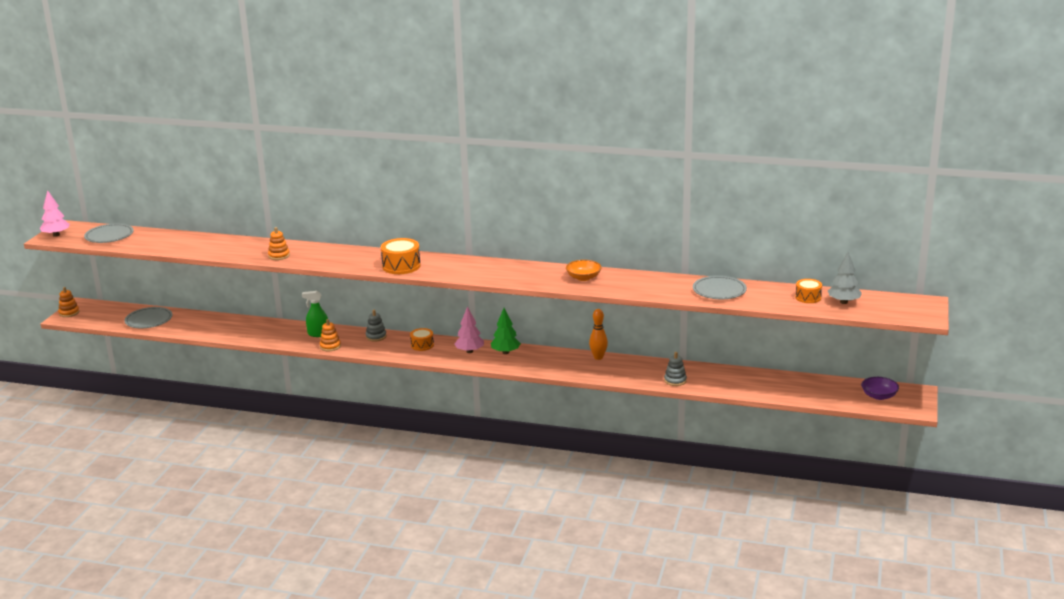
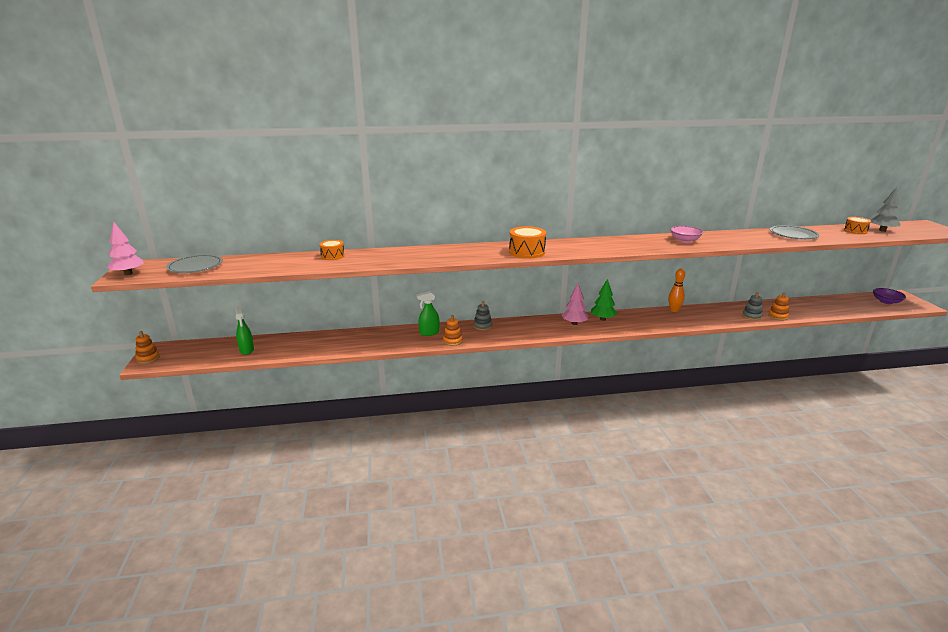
camera: 25 degrees left, 0 degrees up
grey plate [124,307,173,328] -> green spray bottle [235,306,254,355]
orange stacking toy [268,227,290,260] -> orange stacking toy moved to [768,292,789,321]
orange drum [410,328,434,351] -> orange drum moved to [320,240,345,260]
orange bowl [566,260,602,281] -> pink bowl [670,226,703,242]

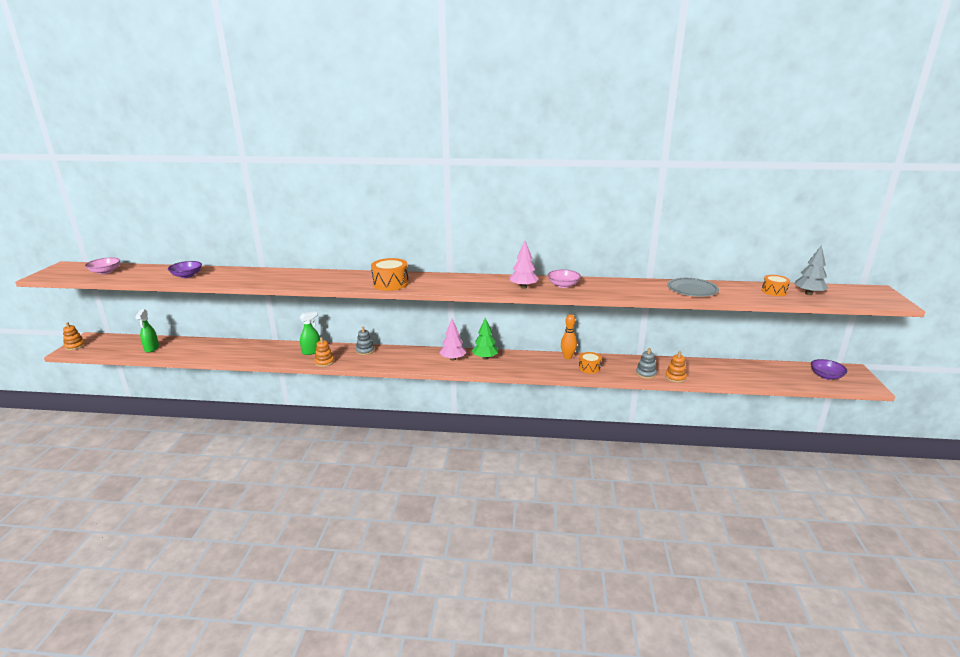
camera: 15 degrees right, 0 degrees up
pink tree [107,221,144,275] -> pink tree moved to [510,241,539,289]
grey plate [166,254,223,273] -> pink bowl [85,257,120,274]
orange drum [320,240,345,260] -> orange drum moved to [579,352,601,374]
green spray bottle [416,291,439,336] -> green spray bottle turned 150 degrees clockwise [299,311,320,355]
none -> purple bowl [168,261,202,278]

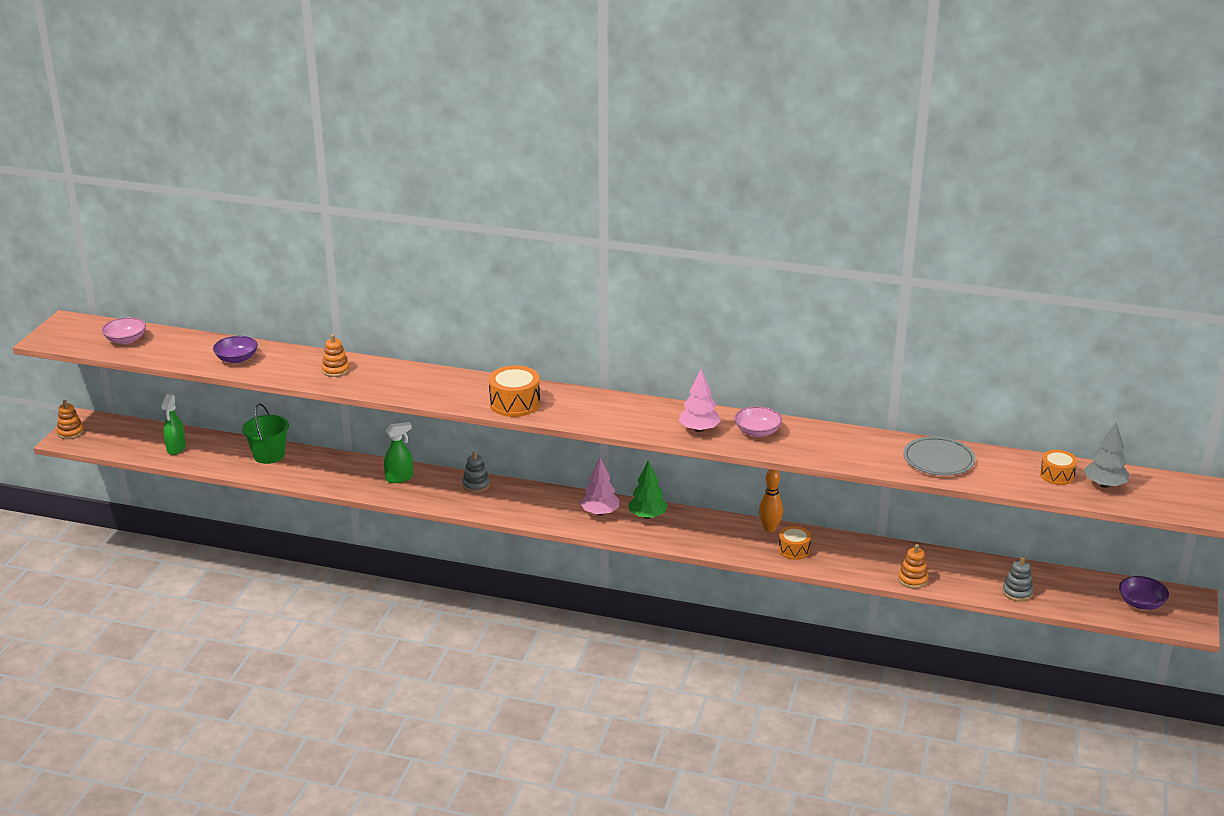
camera: 10 degrees right, 5 degrees up
orange stacking toy [314,337,334,367] -> orange stacking toy moved to [321,334,350,377]
grey stacking toy [636,348,657,379] -> grey stacking toy moved to [1002,557,1033,601]
none -> green bucket [242,403,289,464]

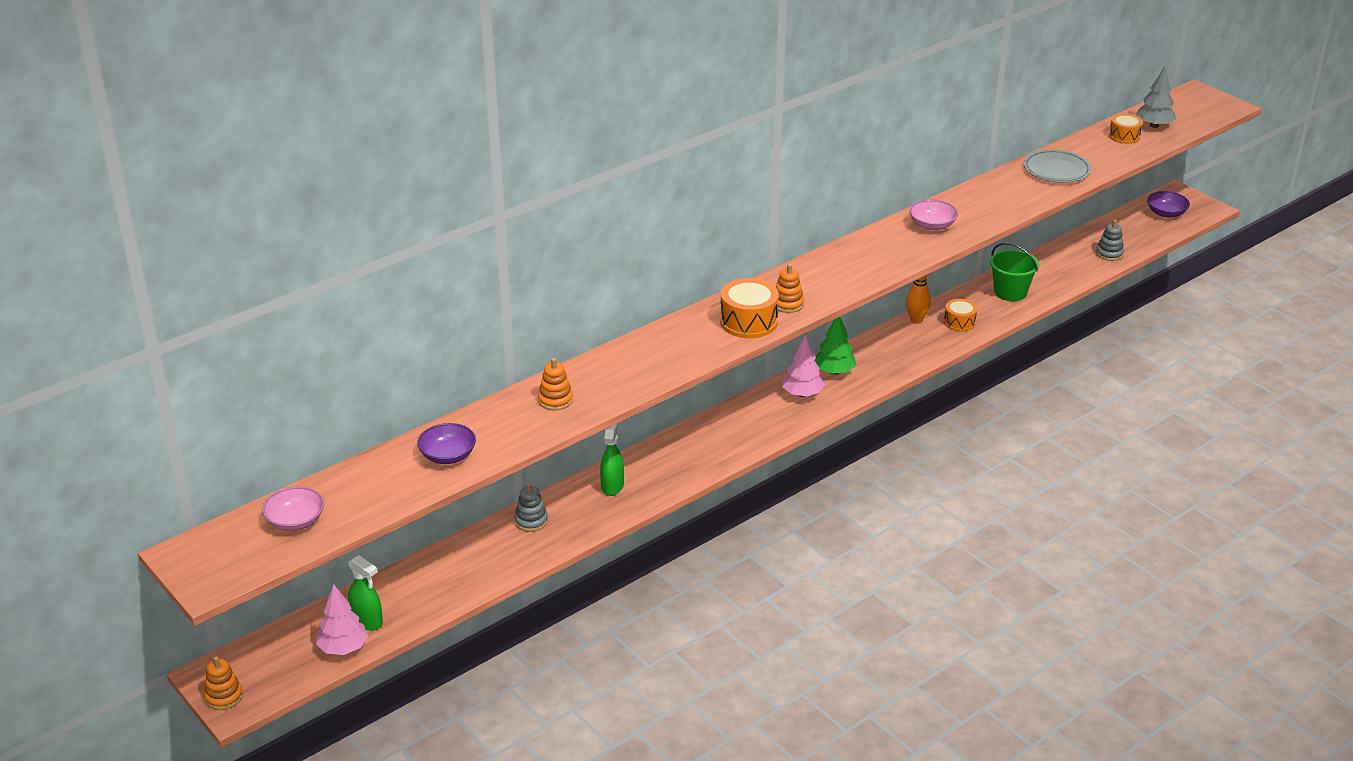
camera: 55 degrees left, 5 degrees up
green bucket [242,403,289,464] -> green bucket moved to [990,243,1039,301]
grey stacking toy [462,451,490,492] -> grey stacking toy moved to [514,483,548,532]
pink tree [679,369,721,432] -> pink tree moved to [316,584,368,655]
orange stacking toy [898,544,929,589] -> orange stacking toy moved to [776,264,804,313]

